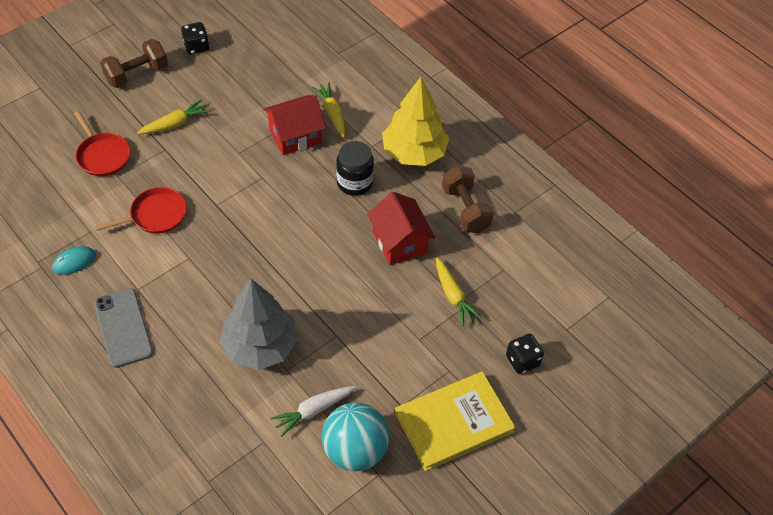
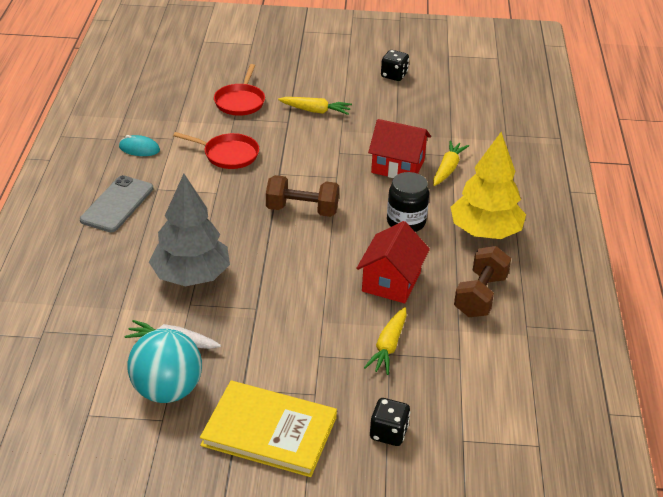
camera: 45 degrees right, 15 degrees down
brown dumbbell [100,39,168,88] -> brown dumbbell moved to [266,175,339,217]

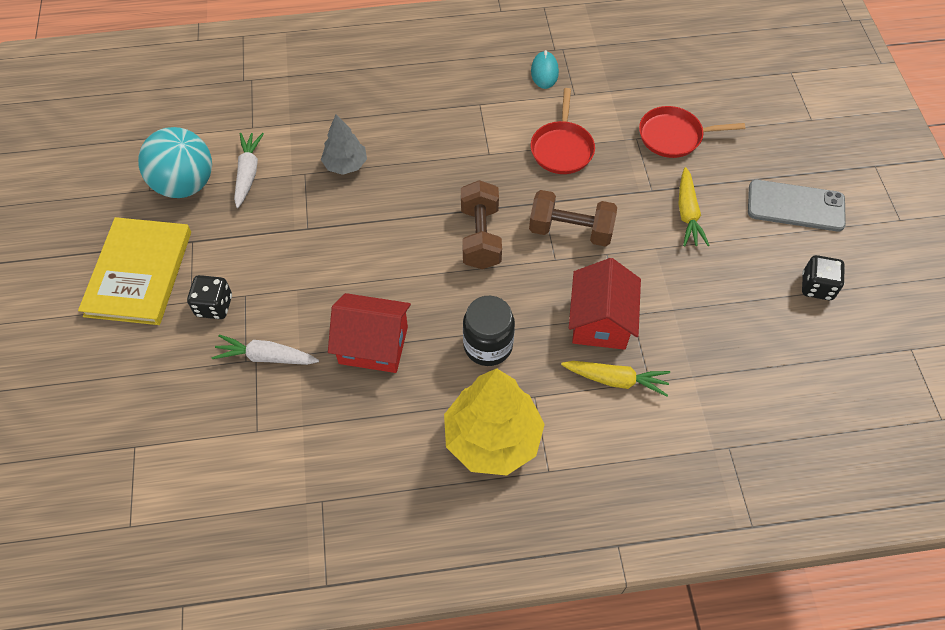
camera: 80 degrees right, 20 degrees up
grey phone [80,175,153,232] -> grey phone moved to [748,180,846,231]
grey tree [149,174,230,286] -> grey tree [321,114,367,175], size x0.55
yellow carrot [364,307,407,375] -> white carrot [211,334,319,365]
black dice [370,398,410,446] -> black dice moved to [187,275,232,319]
brown dumbbell [454,246,511,317] -> brown dumbbell moved to [529,190,617,247]

